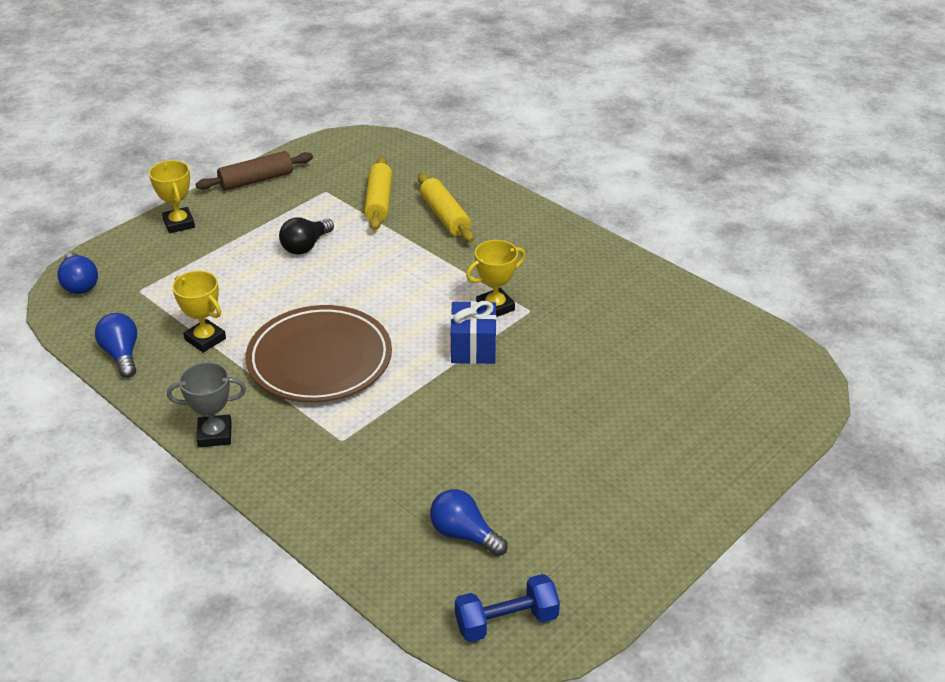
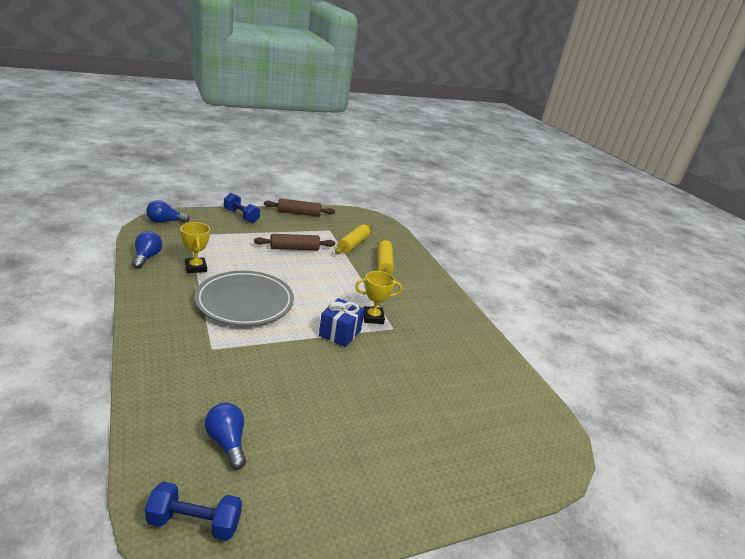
camera: 20 degrees right, 10 degrees down
blue light bulb [57,253,98,294] -> blue light bulb turned 75 degrees clockwise [146,200,190,223]
yellow trophy [149,160,195,233] -> blue dumbbell [224,193,260,223]
grey trophy [167,362,246,447] -> none
brown plate [246,305,392,402] -> grey plate [194,271,294,326]
black light bulb [279,217,334,255] -> brown rolling pin [254,234,335,250]

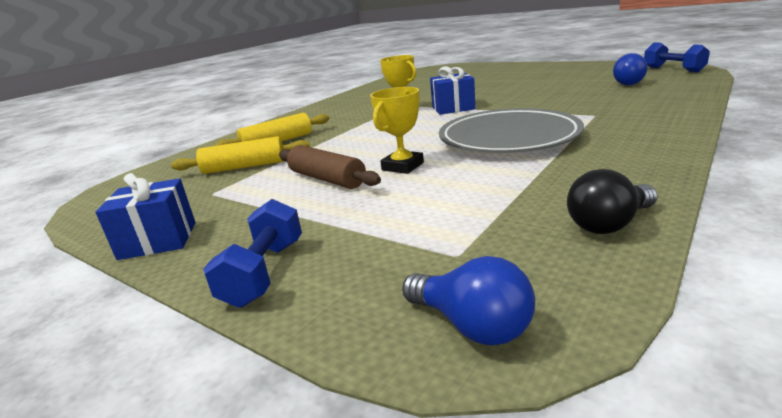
camera: 115 degrees left, 5 degrees down
blue light bulb [132,231,162,269] -> black light bulb [567,169,657,234]
yellow trophy [180,222,210,273] -> yellow trophy moved to [370,87,424,174]
brown rolling pin [264,198,335,217] -> blue gift [95,173,195,260]

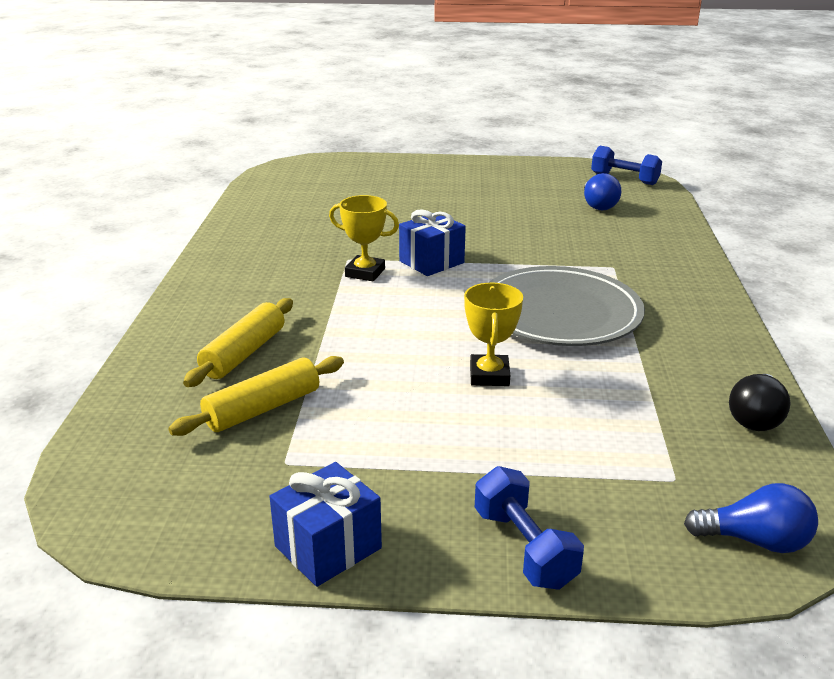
camera: 35 degrees left, 5 degrees up
brown rolling pin [279,145,381,189] -> none

